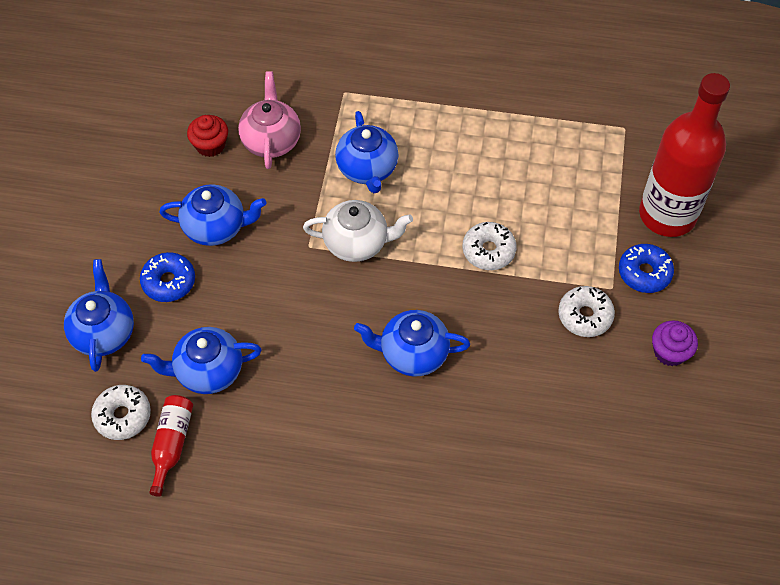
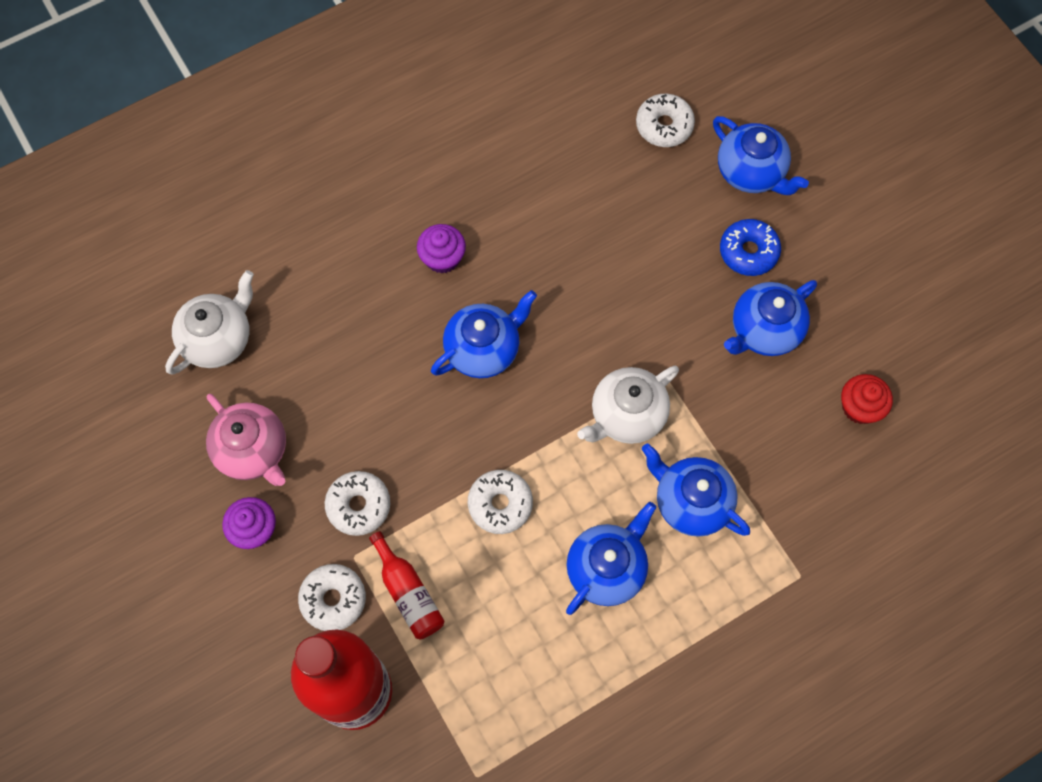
camera: 140 degrees right, 10 degrees up
blue teapot [141,327,261,394] -> blue teapot moved to [566,502,656,615]
red bottle [149,395,193,497] -> red bottle moved to [369,531,445,640]
pink teapot [238,71,301,169] -> pink teapot moved to [206,394,286,486]
blue donut [619,244,674,293] -> white donut [298,564,366,631]
none -> white teapot [165,270,254,375]
none -> purple cupcake [417,224,466,274]

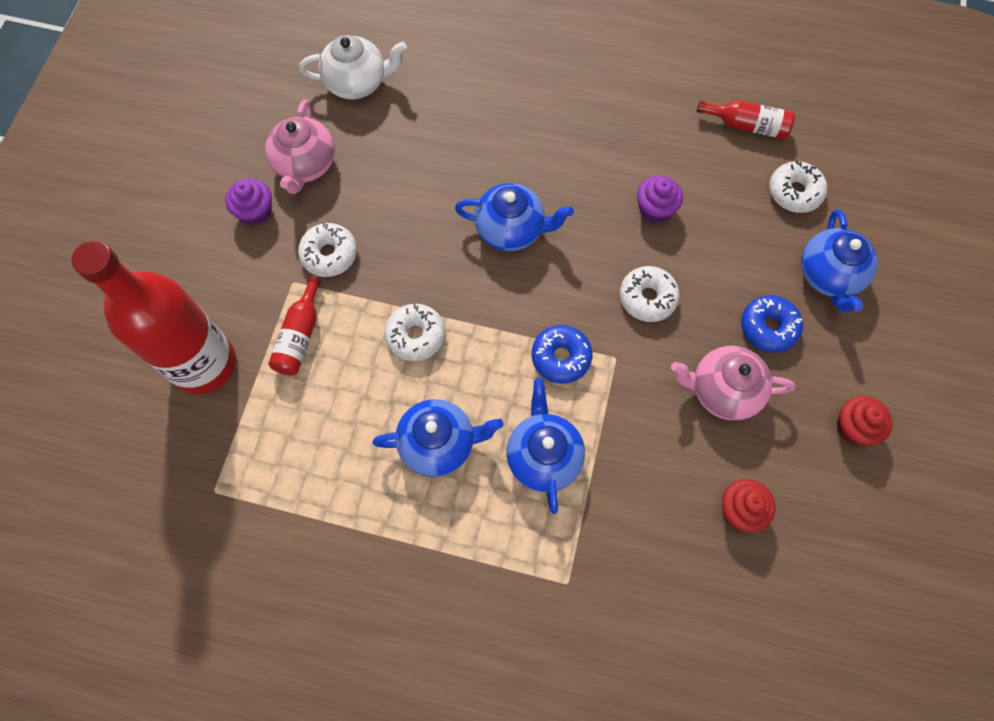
camera: 45 degrees right, 0 degrees up
white donut [298,564,366,631] -> white donut moved to [620,266,680,322]
purple cupcake [417,224,466,274] -> purple cupcake moved to [637,176,683,223]
white teapot [577,366,679,444] -> blue donut [532,325,593,384]
blue teapot [724,280,817,356] -> pink teapot [671,346,795,421]
none -> red bottle [697,101,795,139]
none -> red cupcake [837,396,892,446]

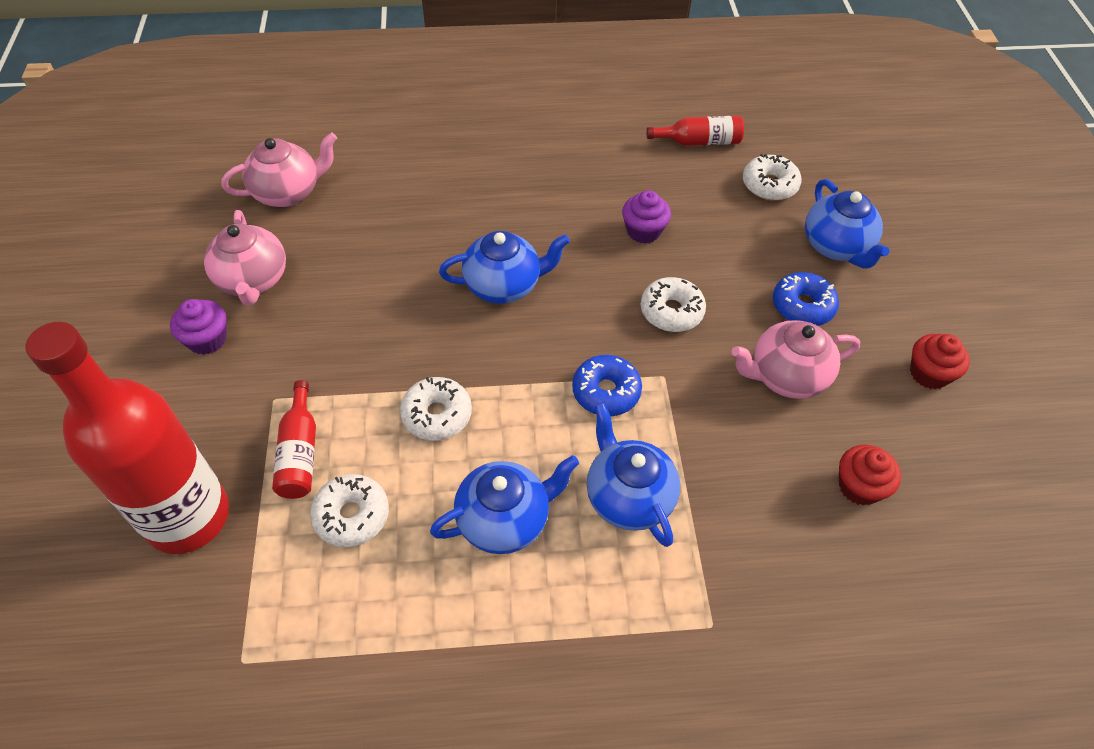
camera: 20 degrees left, 15 degrees down
white donut [298,223,357,277] -> white donut moved to [310,474,389,547]
white teapot [299,35,407,99] -> pink teapot [221,132,337,207]

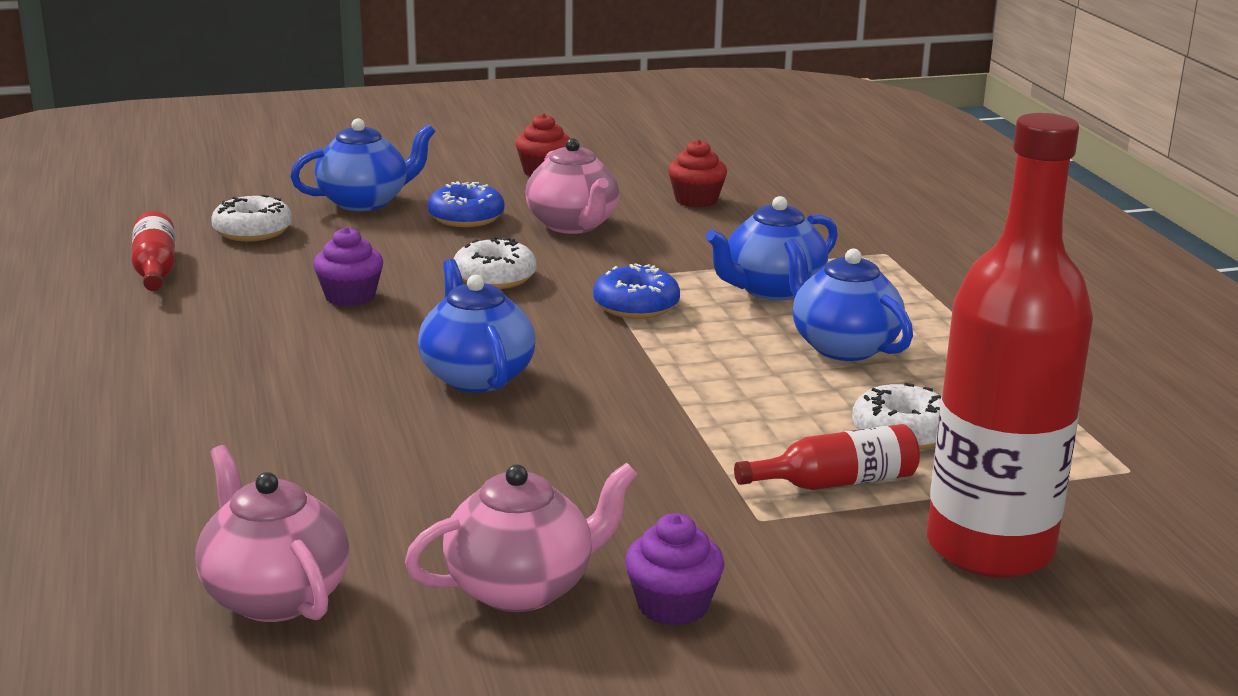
camera: 100 degrees left, 30 degrees down
white donut [400,377,472,441] -> none

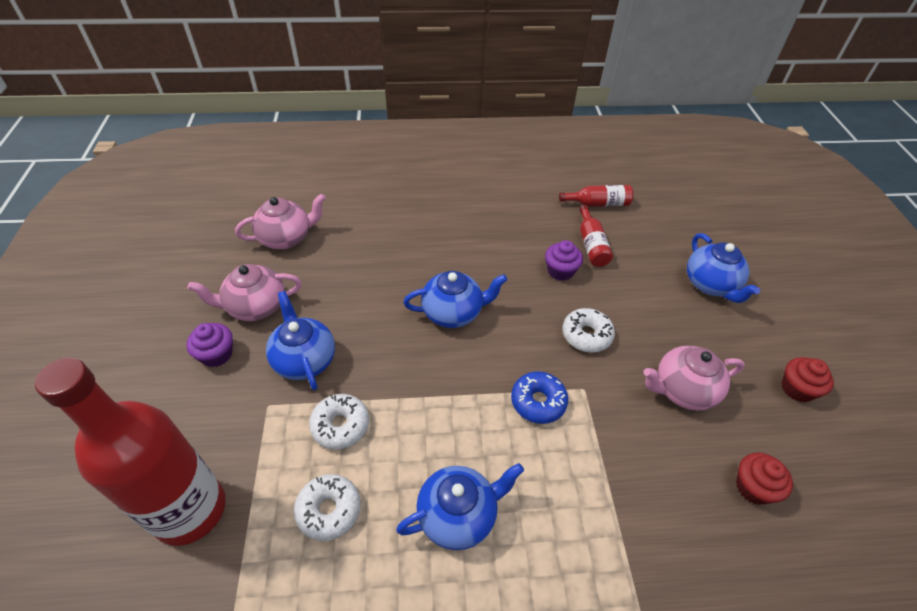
camera: 100 degrees right, 25 degrees up
white donut [211,195,292,241] -> white donut moved to [309,394,369,449]
pink teapot [405,463,638,612] -> pink teapot turned 90 degrees clockwise [188,264,301,321]
blue donut [428,181,505,227] -> none
blue teapot [706,196,838,300] -> blue teapot moved to [266,291,335,391]
red bottle [734,424,920,490] -> red bottle moved to [580,205,613,267]

